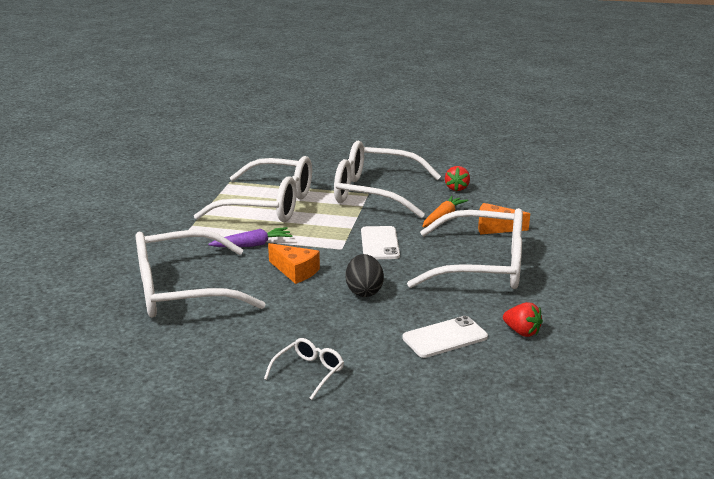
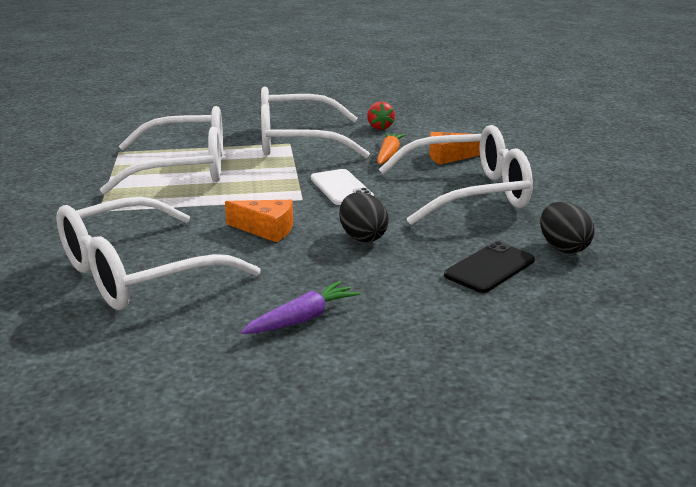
camera: 20 degrees left, 0 degrees up
purple carrot [209,227,293,247] -> purple carrot moved to [241,281,360,334]
white glasses [264,338,344,400] -> none
white phone [402,316,488,358] -> black phone [444,241,535,293]
red strawberry [503,302,543,337] -> black egg [540,202,595,254]

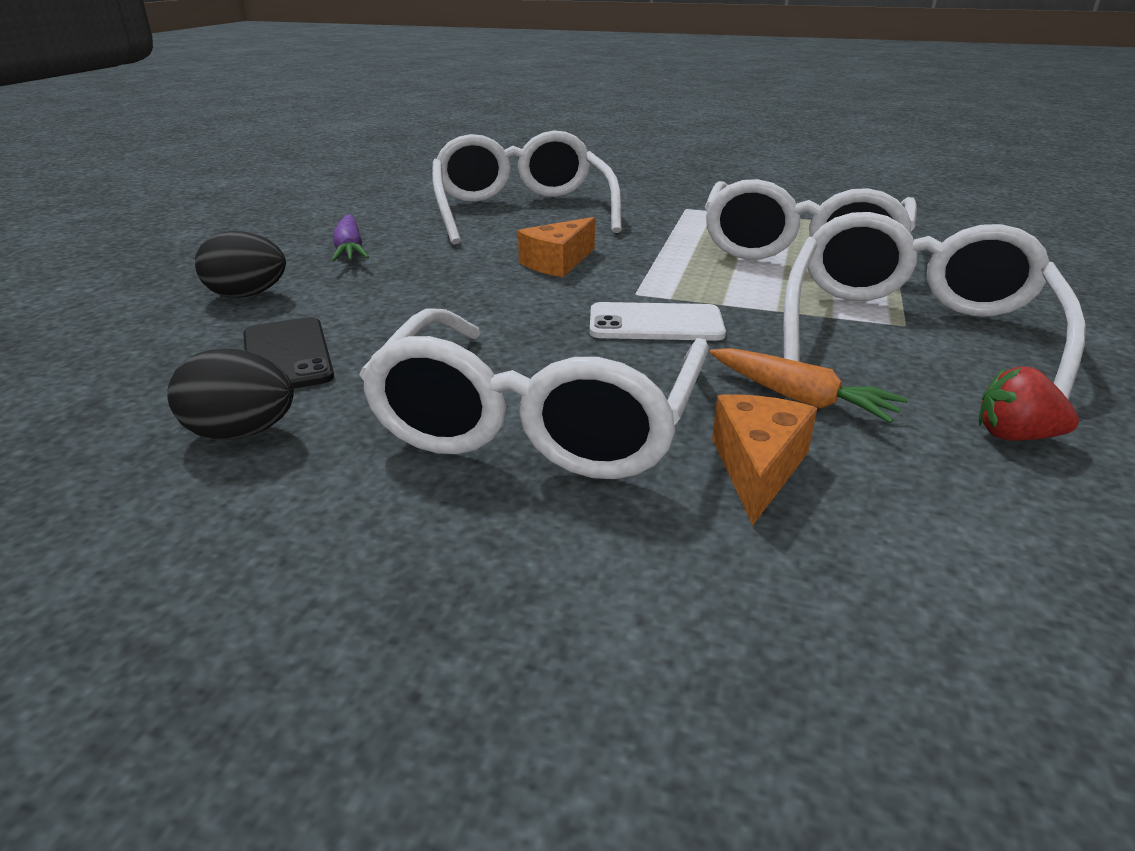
camera: 115 degrees right, 5 degrees up
black egg [339,192,389,242] -> black egg moved to [195,231,286,298]

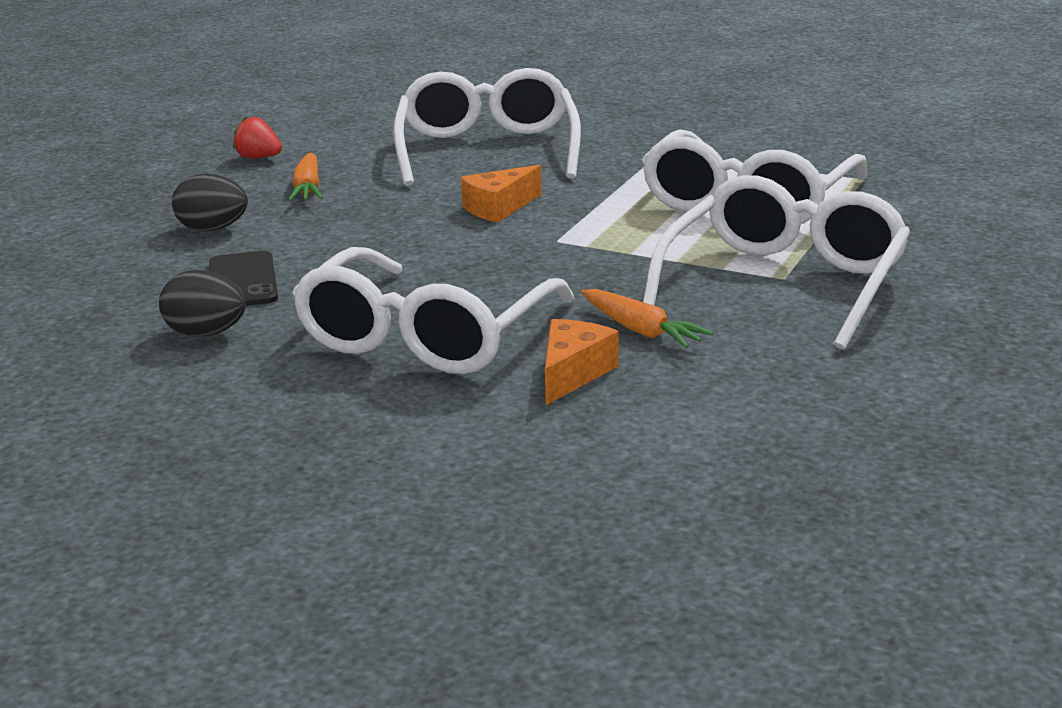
camera: 10 degrees right, 5 degrees down
purple carrot [332,215,369,262] -> orange carrot [288,153,323,201]
white phone [590,302,726,341] -> none
red strawberry [979,367,1079,441] -> red strawberry moved to [233,117,282,159]

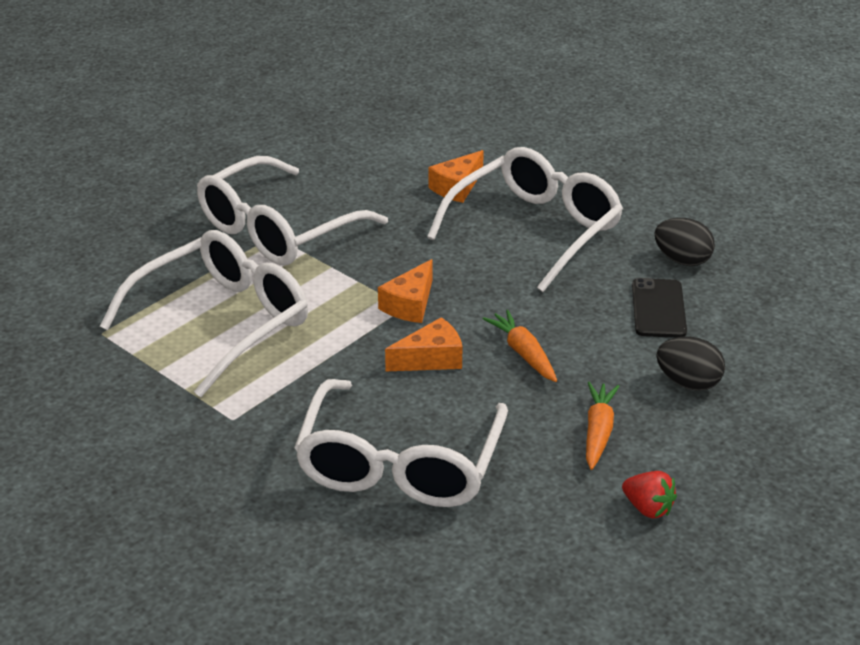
camera: 165 degrees left, 10 degrees up
orange carrot [581,289,713,348] -> orange carrot moved to [483,310,557,382]
none -> orange cheese [378,259,432,323]

